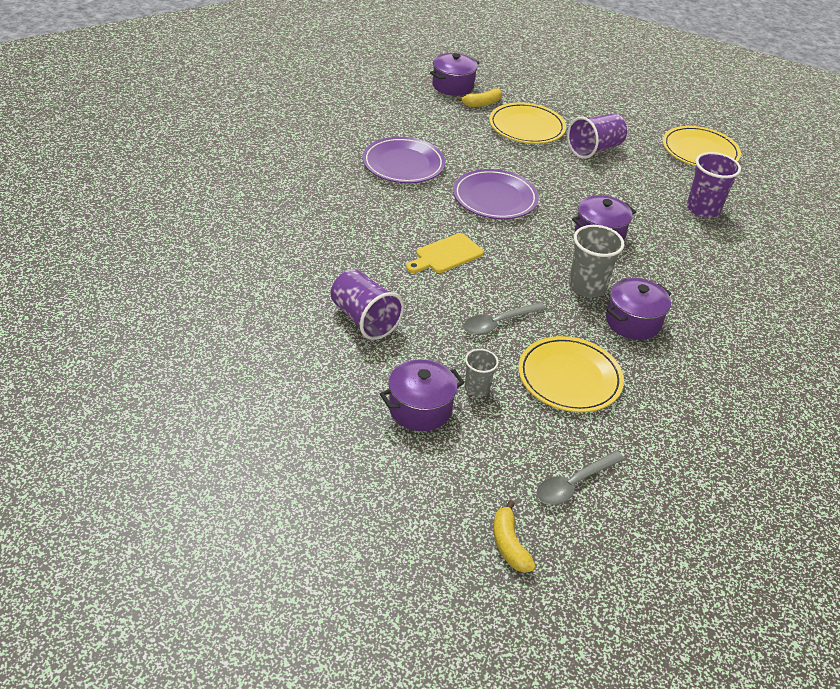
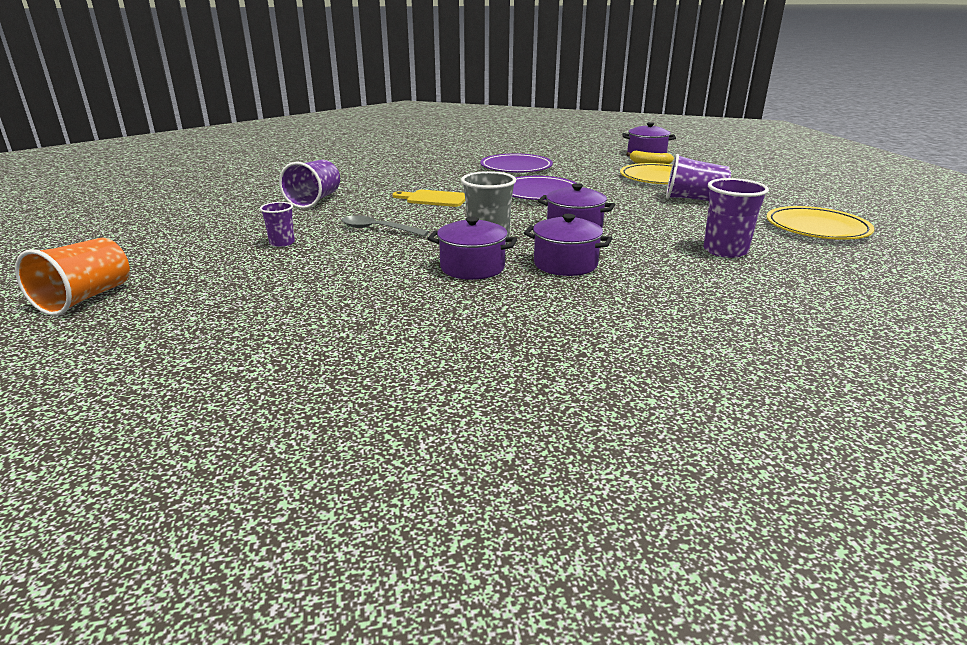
camera: 55 degrees right, 15 degrees down
purple pot [380,359,465,431] -> purple pot moved to [524,214,613,276]
grey cup [465,349,499,397] -> purple cup [260,202,295,247]
yellow banana [493,500,536,573] -> orange cup [15,237,130,316]
yellow plate [518,336,624,413] -> none
grey spoon [537,451,624,505] -> none

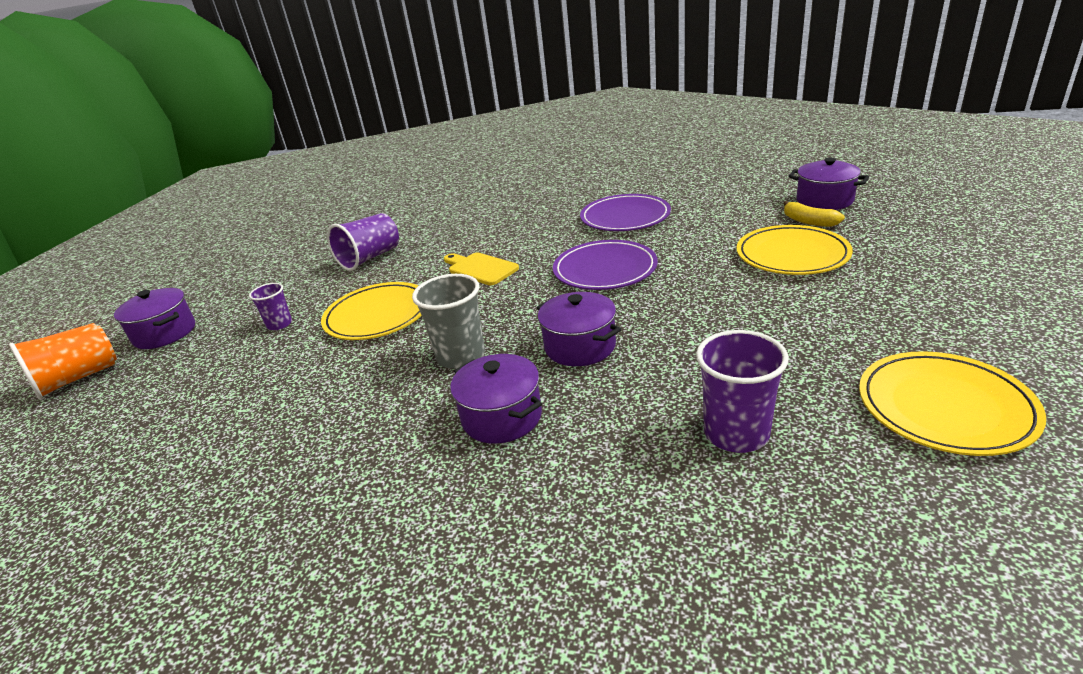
camera: 30 degrees right, 5 degrees up
grey spoon [342,216,429,236] -> yellow plate [321,282,422,340]
purple pot [428,216,517,280] -> purple pot moved to [114,288,195,349]
purple cup [666,154,731,201] -> none

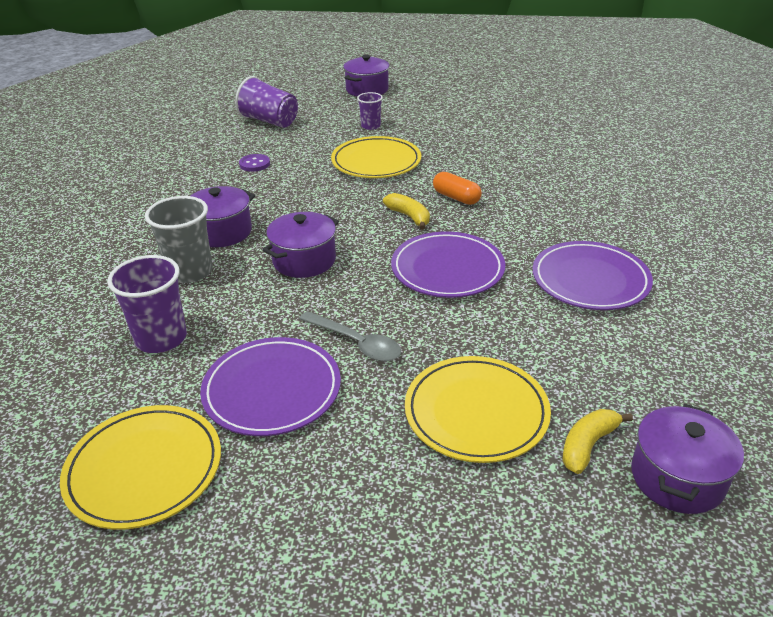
camera: 80 degrees right, 5 degrees up
orange cup [9,323,117,399] -> none
purple cup [327,213,399,271] -> purple cup moved to [235,76,298,128]
grey cup [412,274,485,369] -> grey cup moved to [145,196,213,283]
yellow cutting board [444,253,519,285] -> orange capsule [433,172,482,205]
none -> purple plate [200,337,341,436]
none -> purple button [239,154,270,172]
none -> grey spoon [299,311,401,361]
none -> yellow banana [383,193,430,230]

